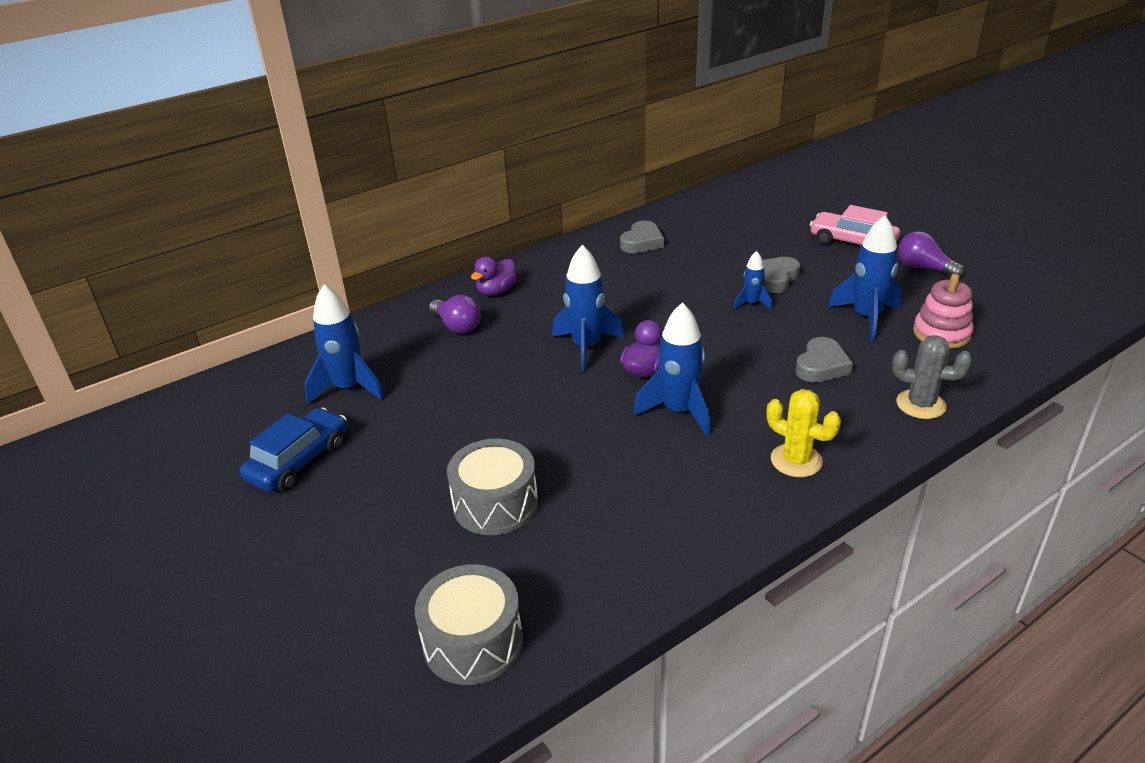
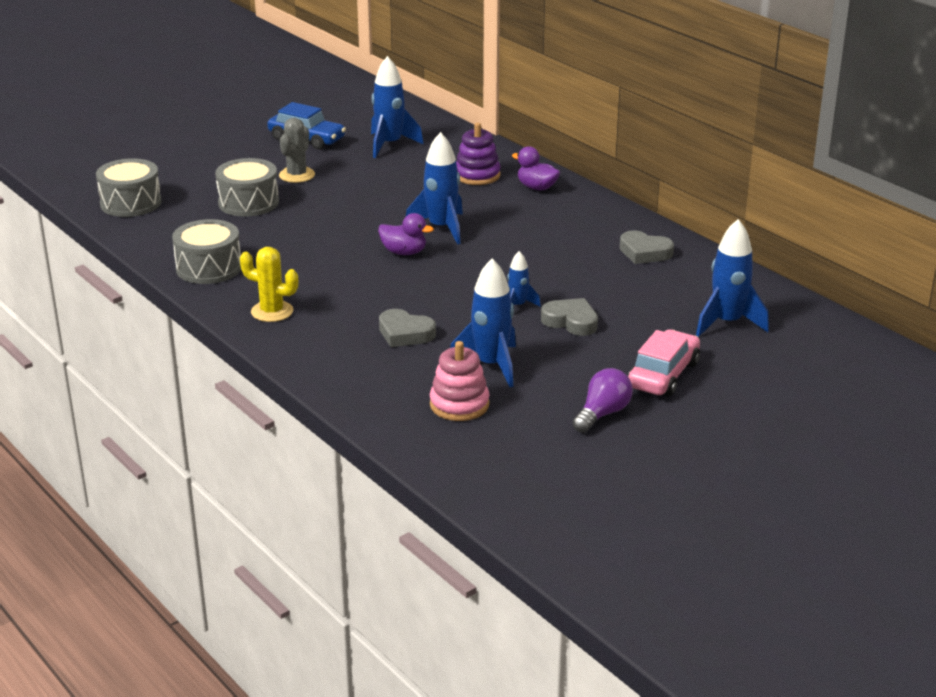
camera: 85 degrees right, 5 degrees down
purple light bulb [429,294,481,334] -> purple stacking toy [456,123,501,185]
blue rocket [633,302,710,436] -> blue rocket moved to [696,219,769,337]
yellow cactus [767,389,841,477] -> yellow cactus turned 75 degrees clockwise [240,247,298,322]
grey cactus [892,335,972,419] -> grey cactus moved to [279,118,315,183]
none -> grey drum [172,219,241,284]

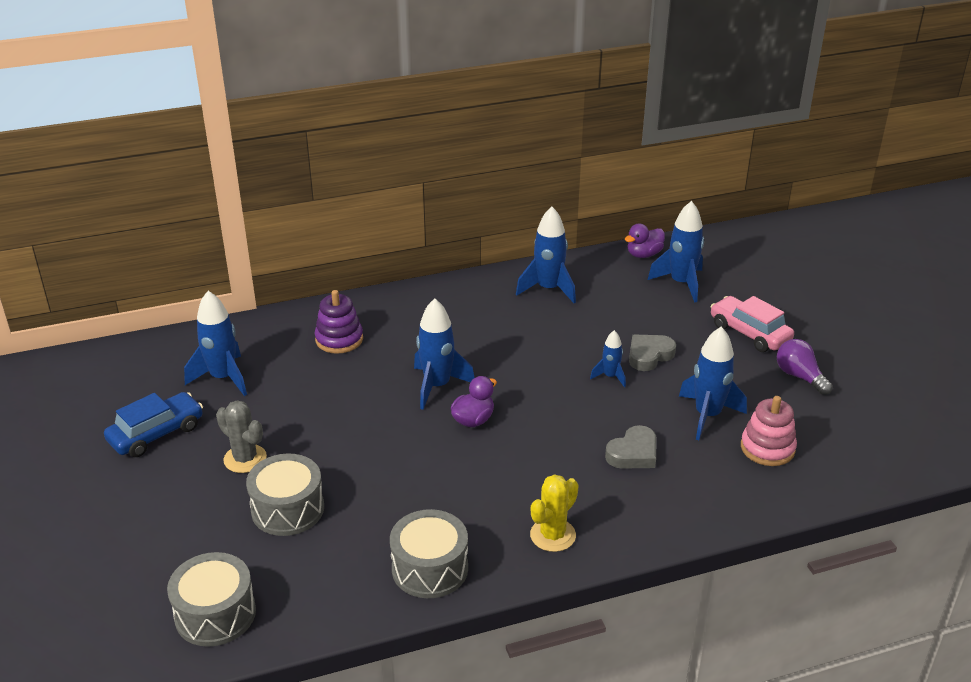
camera: 70 degrees left, 5 degrees up
purple duck [512,146,560,190] -> purple duck moved to [625,224,665,258]
grey heart [620,230,674,264] -> blue rocket [516,207,576,303]

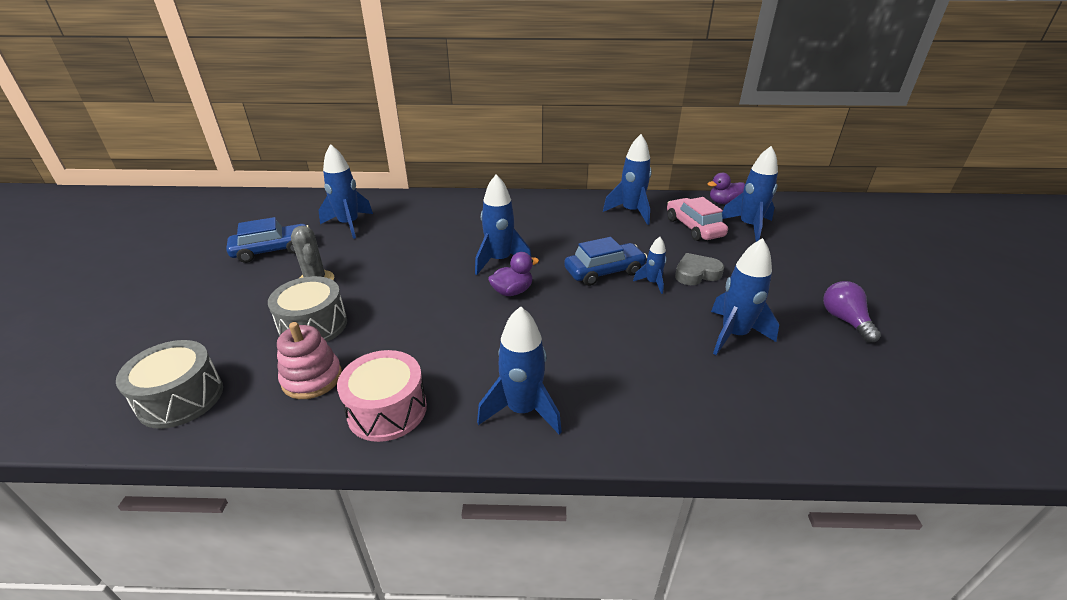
camera: 20 degrees right, 0 degrees up
purple stacking toy [315,290,363,354] -> none
grey drum [390,509,468,598] -> pink drum [337,350,427,442]
yellow cactus [530,474,579,552] -> blue rocket [477,306,562,434]
grey heart [605,425,656,469] -> none
pink car [710,296,794,352] -> pink car moved to [667,197,728,241]
pink stacking toy [741,396,797,466] -> pink stacking toy moved to [277,322,342,399]
none -> blue car [564,237,647,286]

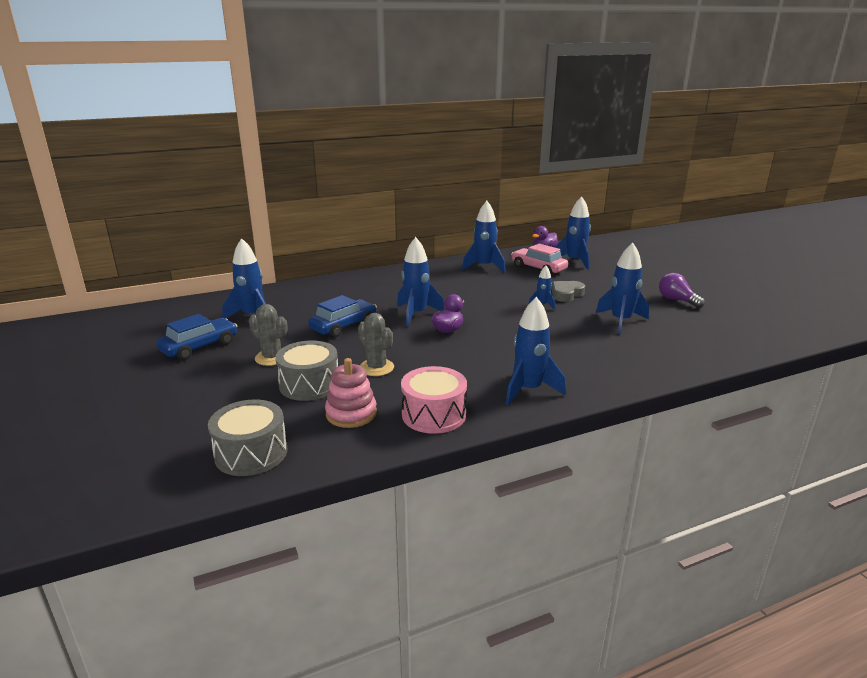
camera: 25 degrees left, 10 degrees down
blue car [564,237,647,286] -> blue car moved to [308,295,377,338]
none -> grey cactus [358,313,394,376]

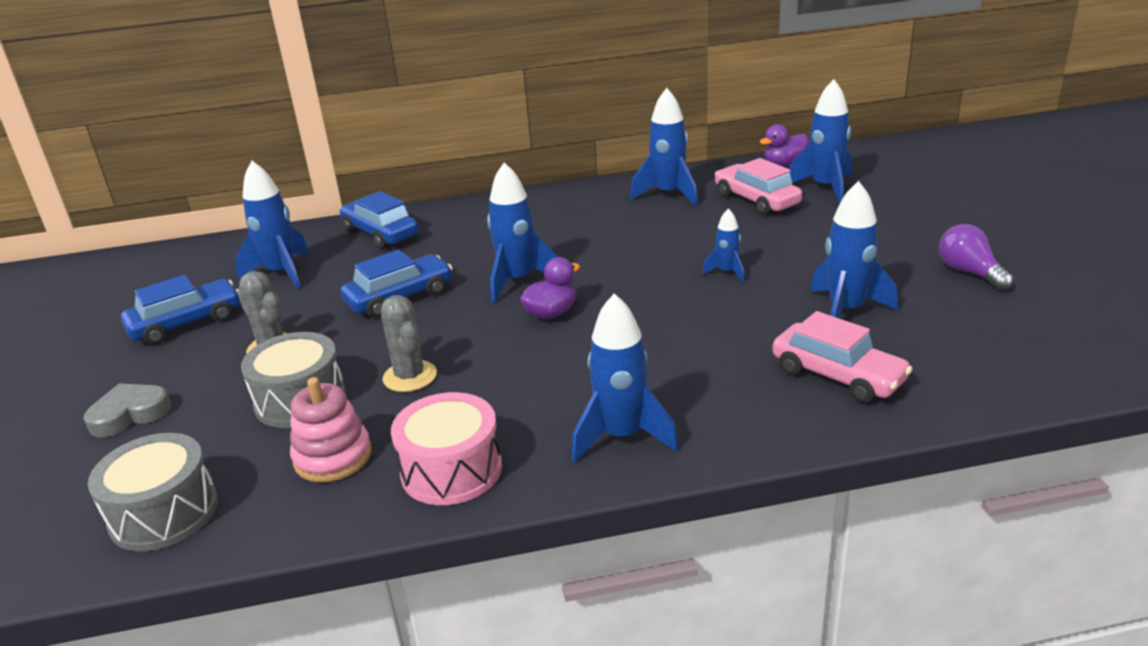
camera: 15 degrees right, 5 degrees up
grey heart [551,281,585,302] -> grey heart moved to [83,383,171,437]
none -> blue car [340,191,419,249]
none -> pink car [772,311,913,403]

